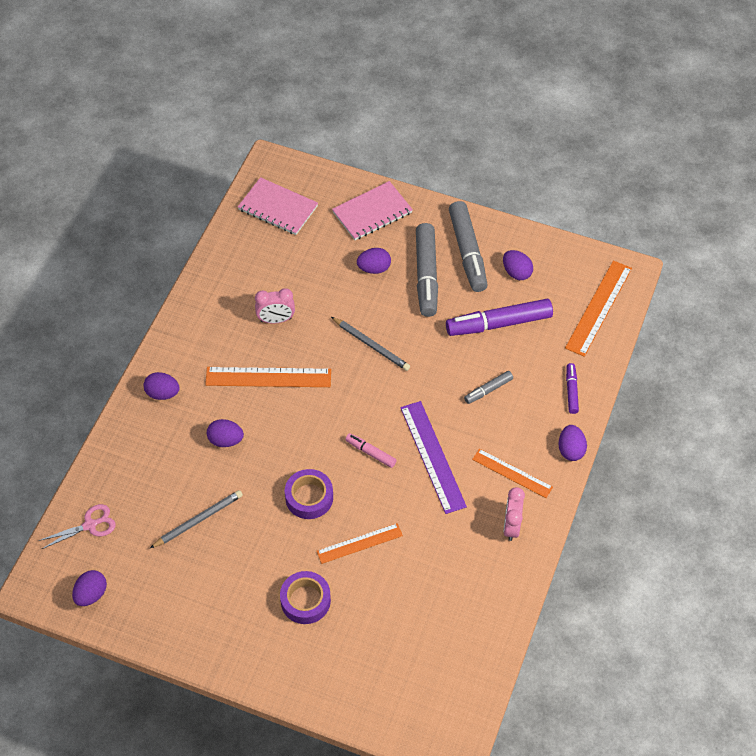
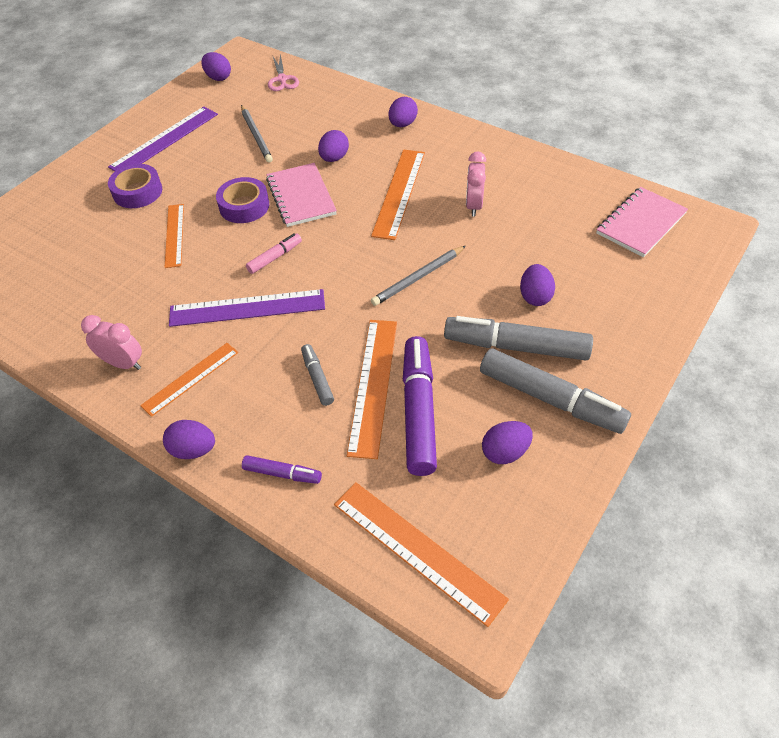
camera: 105 degrees right, 5 degrees down
pink notebook [332,181,413,240] -> pink notebook moved to [266,163,337,227]
grey marker [449,201,488,292] -> grey marker turned 150 degrees counterclockwise [480,348,631,434]
none -> purple ruler [108,106,218,171]
none -> orange ruler [347,320,397,459]

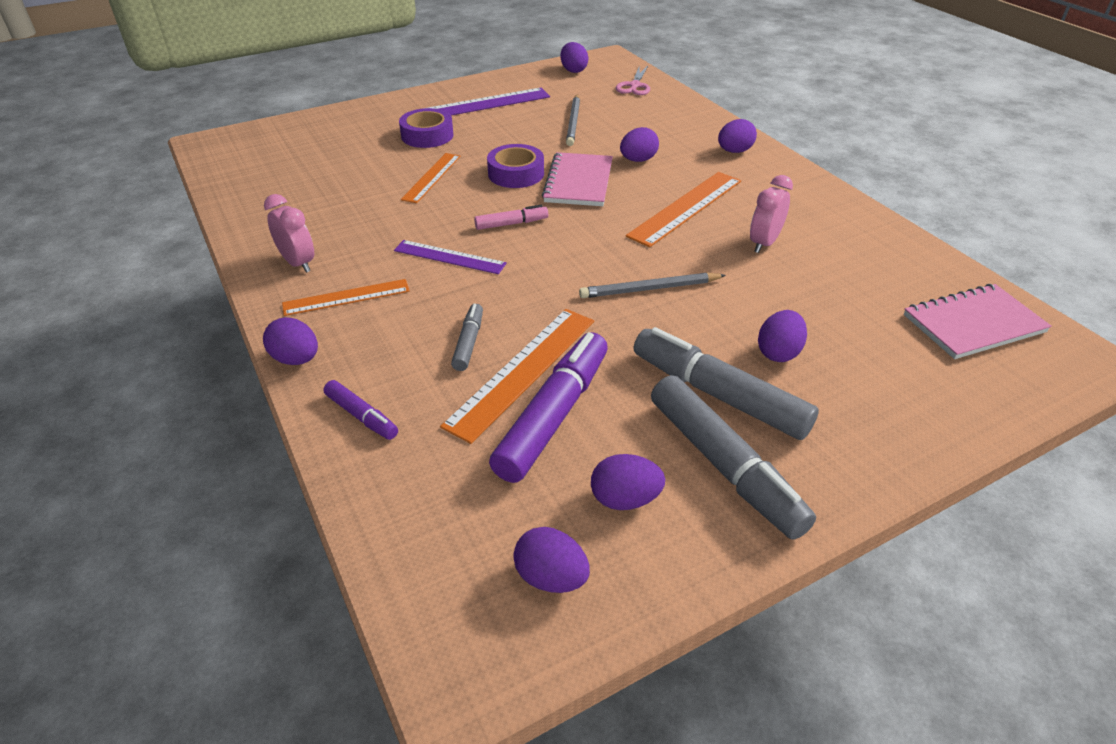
camera: 25 degrees right, 10 degrees down
purple ruler [169,289,325,327] -> purple ruler [394,240,507,274], size x0.65
orange ruler [334,482,509,627] -> none
none -> purple egg [513,527,590,593]

